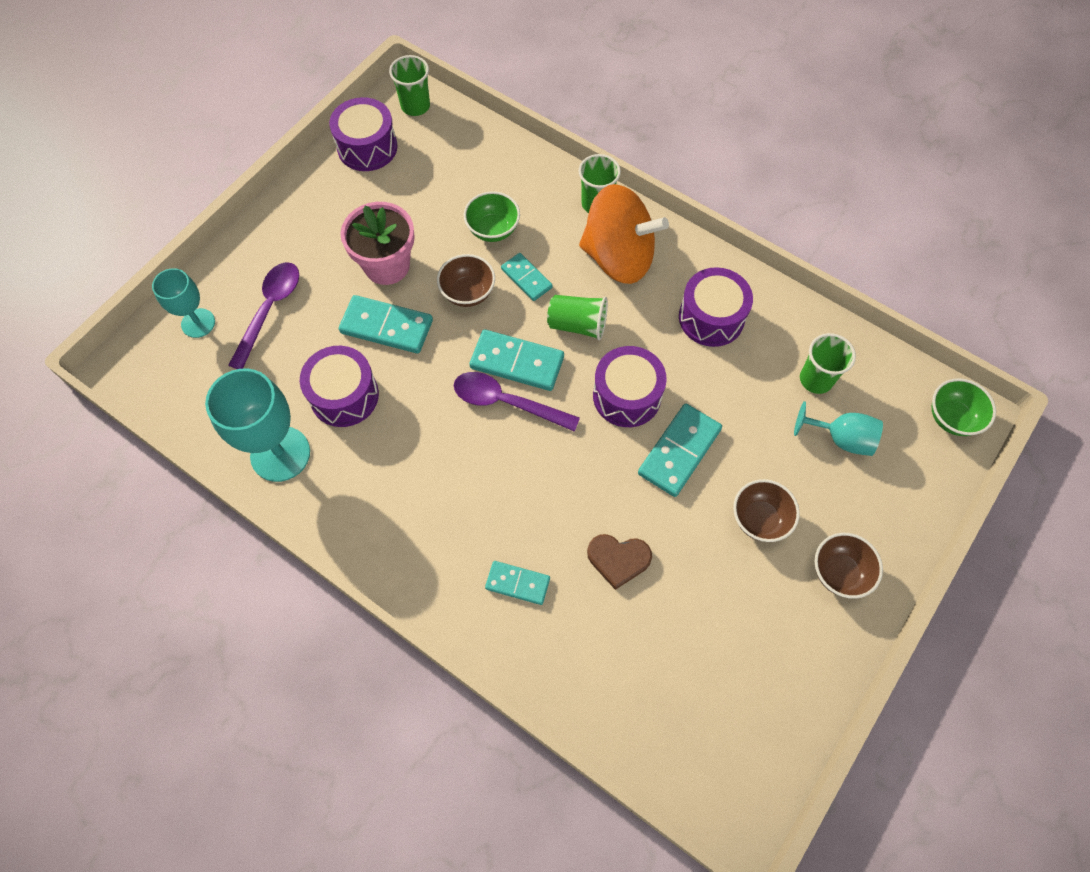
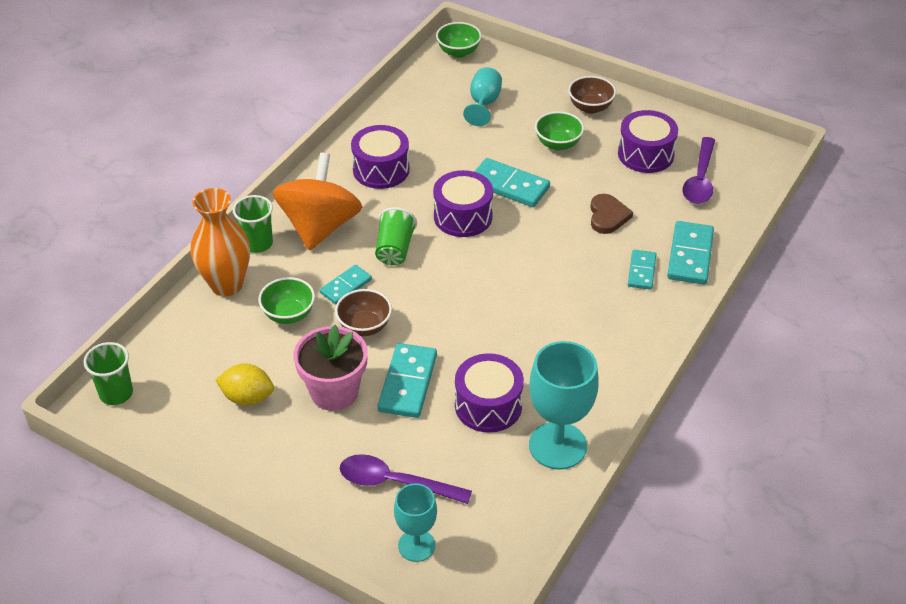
camera: 95 degrees left, 20 degrees down
purple drum [329,97,398,171] -> purple drum moved to [618,110,678,173]
purple spoon [454,372,580,432] -> purple spoon moved to [682,137,715,204]
turquoise domino [469,329,564,391] -> turquoise domino moved to [667,221,714,285]
brown bowl [733,479,800,542] -> green bowl [535,111,584,151]
green cup [800,333,856,394] -> none
none -> orange vase [191,188,250,296]
none -> yellow lemon [215,363,274,406]

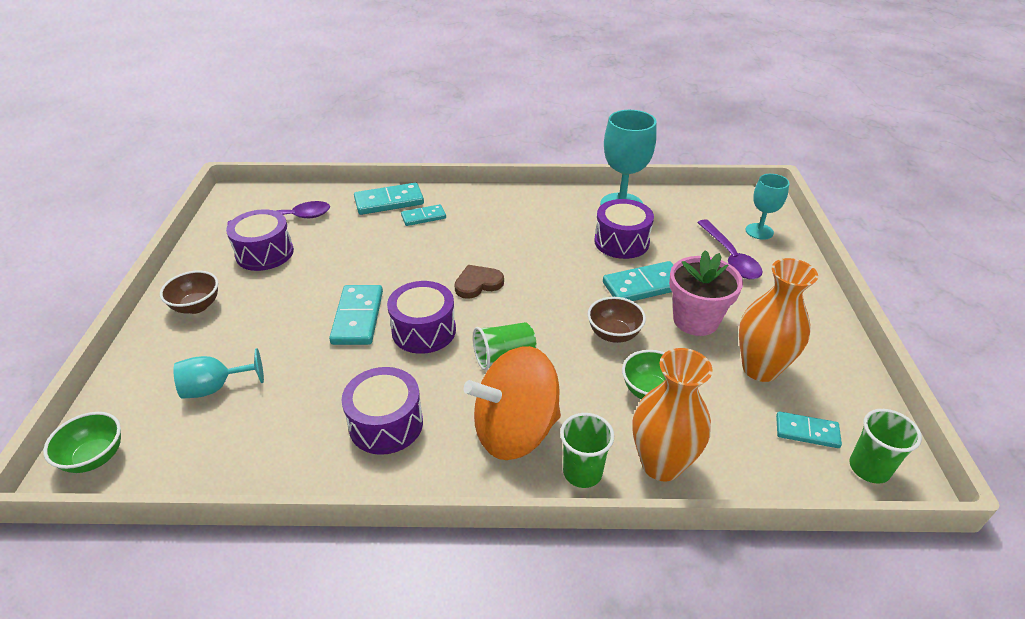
camera: 120 degrees left, 5 degrees down
yellow lemon [215,363,274,406] -> orange vase [739,258,818,382]
turquoise domino [320,265,372,304] -> turquoise domino moved to [776,411,842,448]
green bowl [535,111,584,151] -> none
brown heart [590,194,633,234] -> brown heart moved to [454,265,504,299]

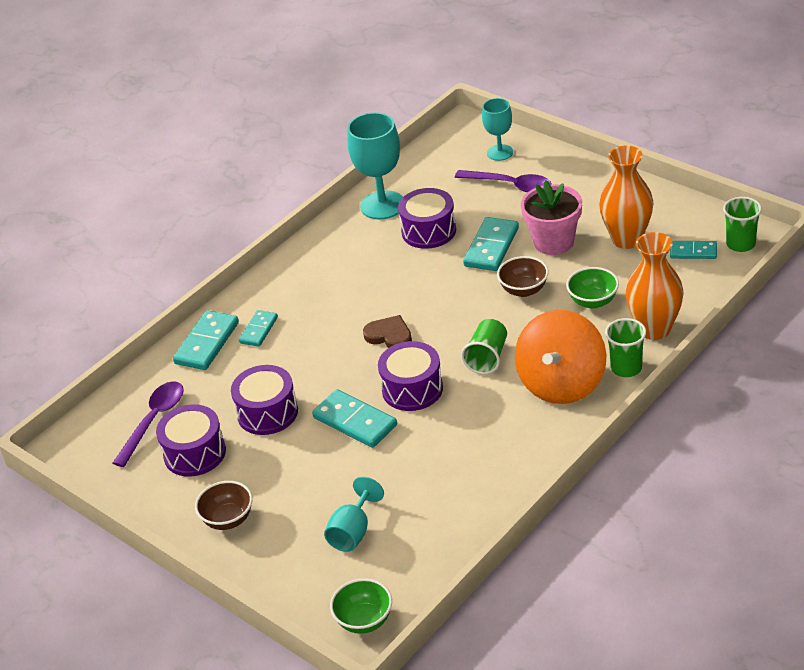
camera: 45 degrees left, 0 degrees up
purple drum [342,367,423,455] -> purple drum moved to [231,365,298,435]
brown heart [454,265,504,299] -> brown heart turned 105 degrees clockwise [363,315,412,348]
turquoise domino [776,411,842,448] -> turquoise domino turned 45 degrees clockwise [670,241,717,259]

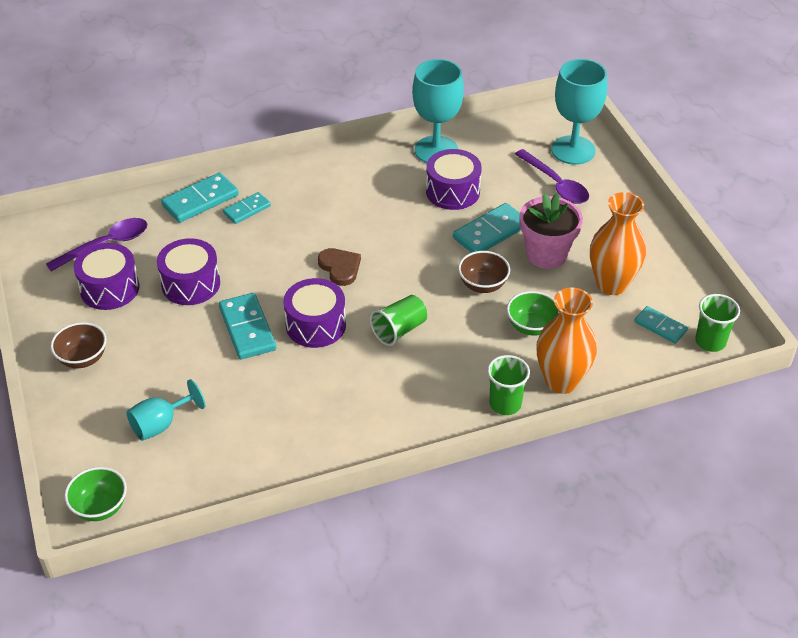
camera: 25 degrees right, 5 degrees up
turquoise goblet [482,98,513,161] -> turquoise goblet [551,59,607,165], size x1.66
orange spinning top [515,310,606,404] -> none

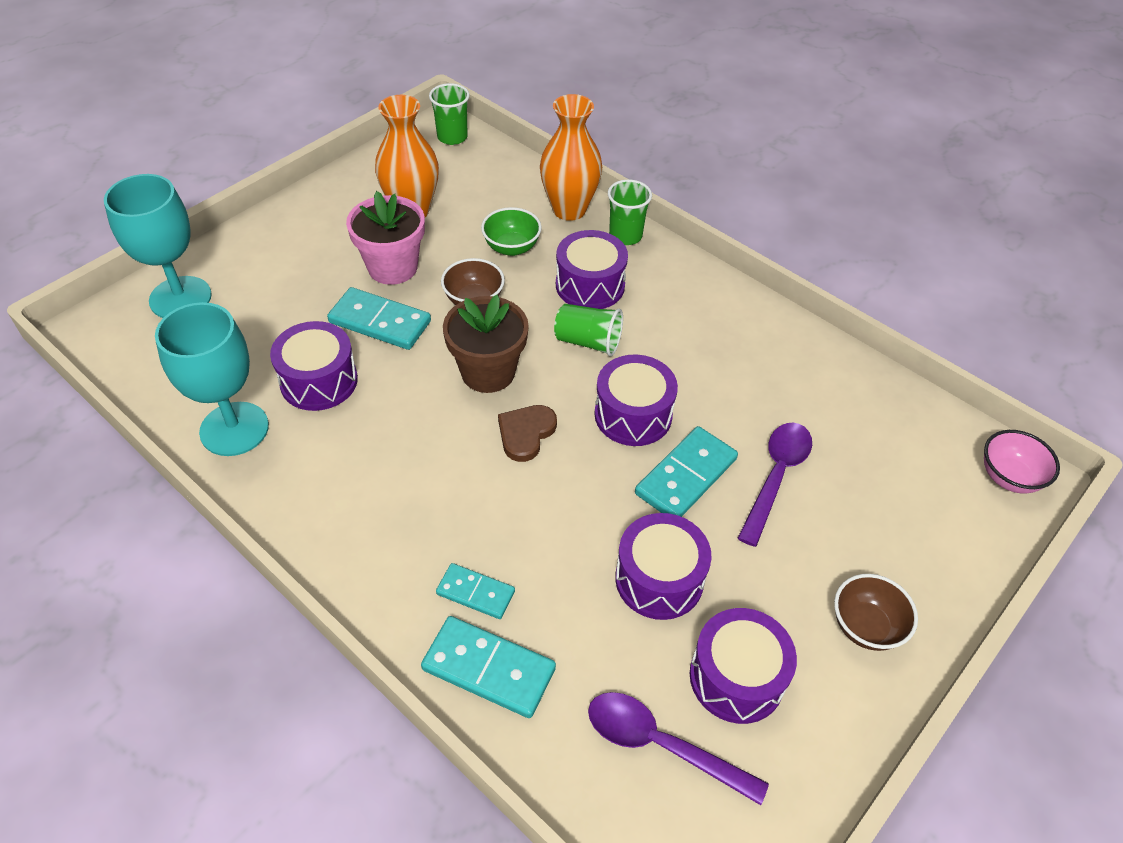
camera: 120 degrees left, 5 degrees up
green bowl [64,467,127,521] -> pink bowl [984,430,1060,494]
turquoise goblet [126,379,205,441] -> none
purple spoon [515,149,589,204] -> purple spoon moved to [737,423,812,547]
turquoise domino [634,306,688,344] -> none
none -> brown flower pot [443,295,529,393]
none -> purple drum [556,230,628,309]

